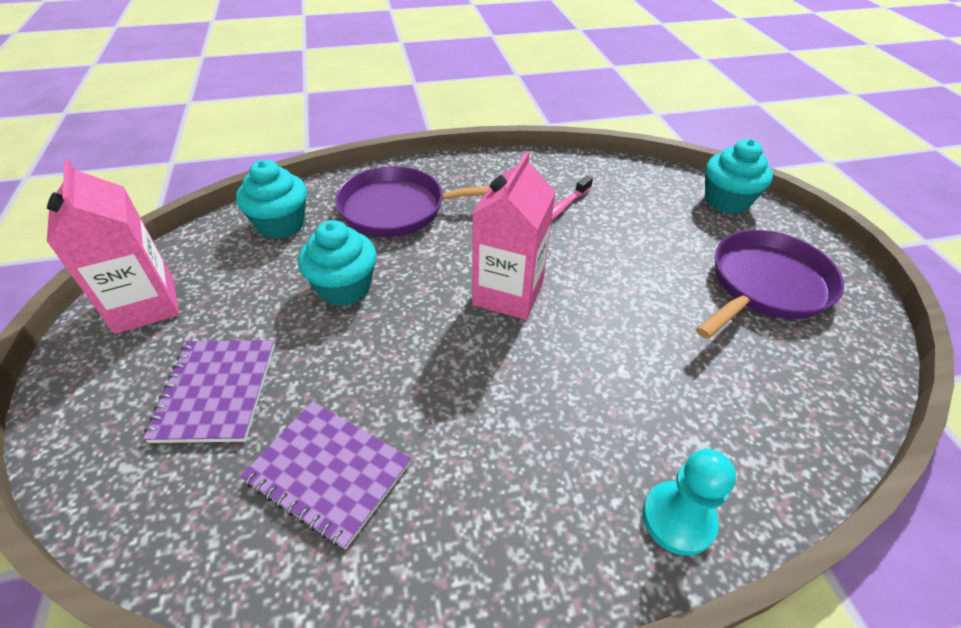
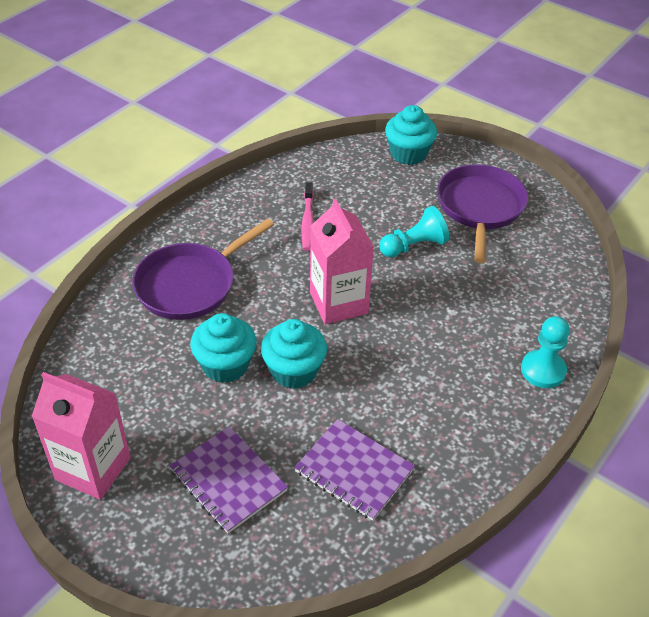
camera: 40 degrees left, 0 degrees up
turquoise cupcake [236,160,307,239] -> turquoise cupcake moved to [261,319,327,389]
purple notebook [240,401,411,549] -> purple notebook turned 45 degrees clockwise [294,419,415,521]
none -> turquoise pawn [379,206,449,257]

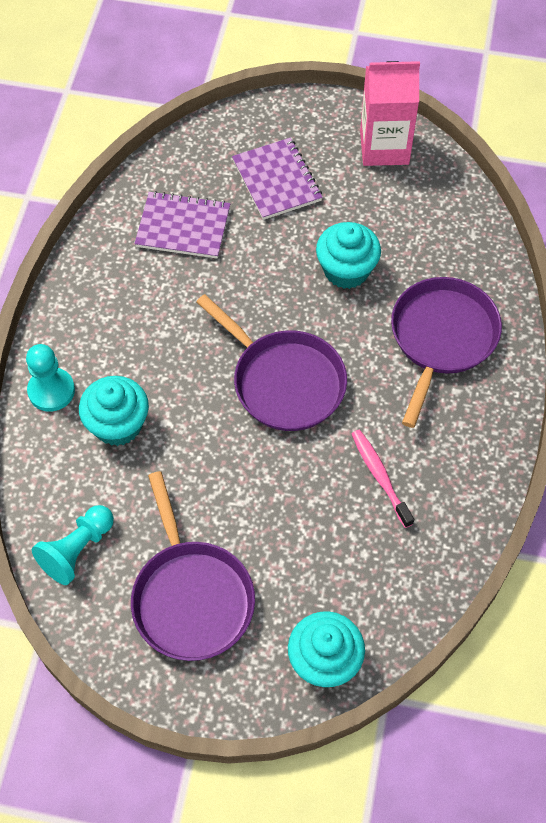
camera: 155 degrees right, 15 degrees up
purple notebook [170,426,288,533] -> purple notebook turned 45 degrees clockwise [232,138,323,220]
turquoise cupcake [261,319,327,389] -> turquoise cupcake moved to [79,376,149,446]
pink carton [310,198,374,324] -> purple pan [196,294,347,431]
turquoise pawn [379,206,449,257] -> turquoise pawn moved to [32,505,114,585]

